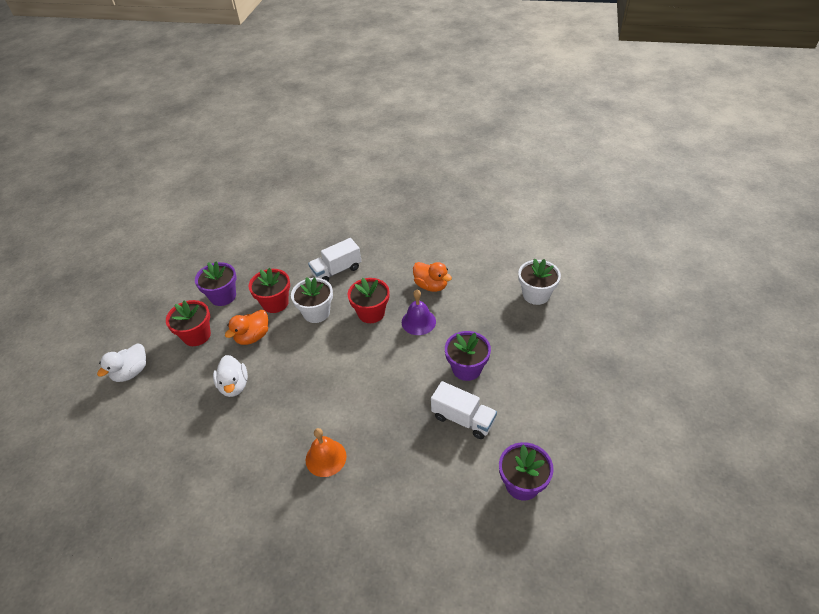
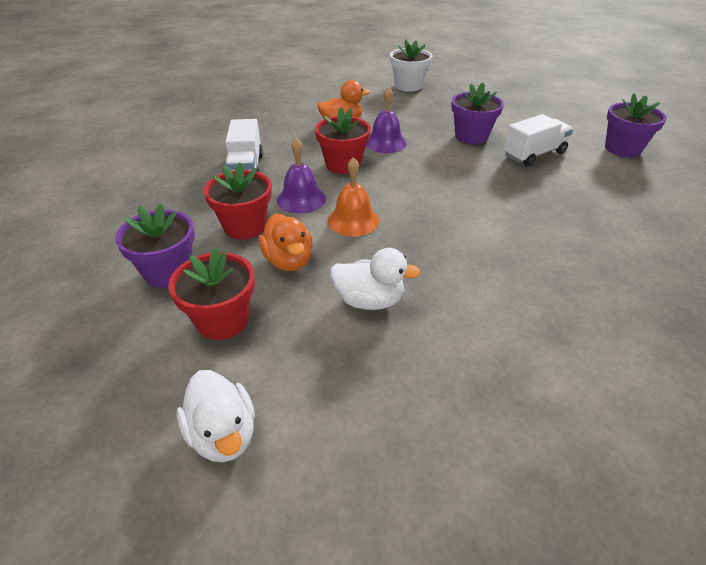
camera: 65 degrees left, 5 degrees down
white flower pot [291,277,333,323] -> purple bell [277,138,326,214]
orange bell [306,428,347,477] -> orange bell moved to [327,157,379,236]

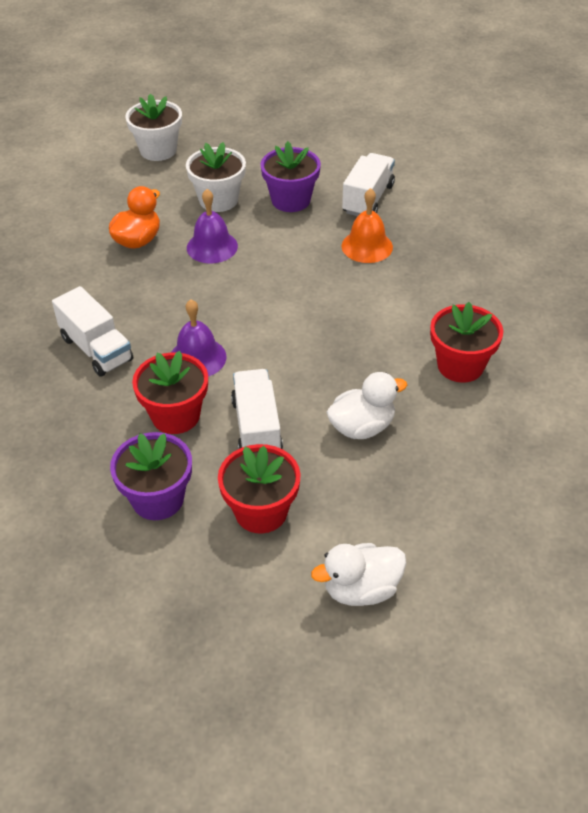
camera: 35 degrees left, 5 degrees up
white duck [177,370,255,462] -> white duck turned 135 degrees clockwise [311,543,406,606]
orange duck [259,213,313,271] -> white truck [231,369,283,449]
red flower pot [315,108,371,174] -> red flower pot moved to [430,302,503,383]
orange bell [327,157,379,236] -> orange bell moved to [342,188,393,263]
purple flower pot [605,93,667,157] -> none
none -> white flower pot [186,142,246,212]

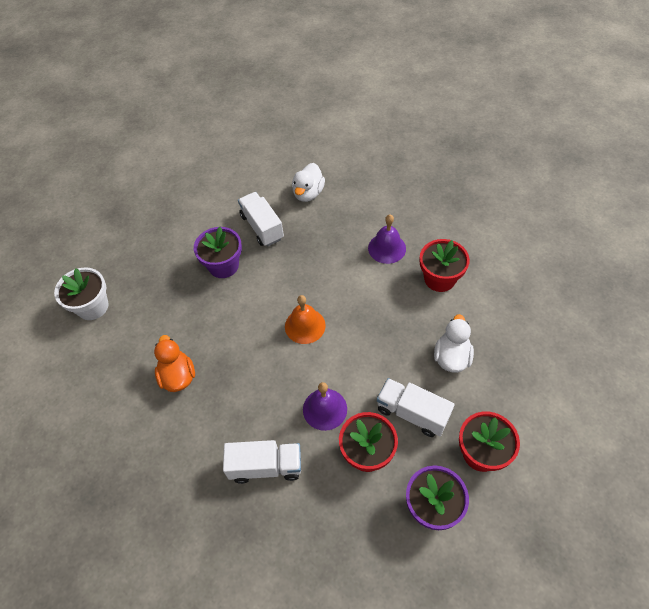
camera: 50 degrees left, 10 degrees up
white flower pot [186,142,246,212] -> none
purple bell [187,189,238,264] -> purple bell moved to [368,214,406,264]
white duck [311,543,406,606] -> white duck moved to [292,163,325,202]
orange bell [342,188,393,263] -> orange bell moved to [285,295,326,344]

